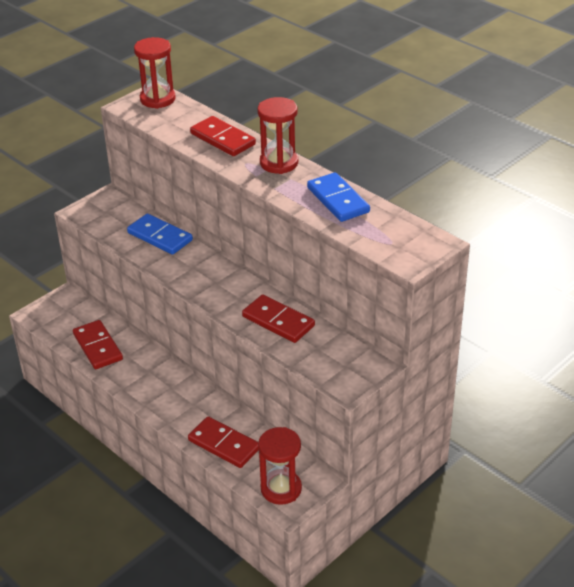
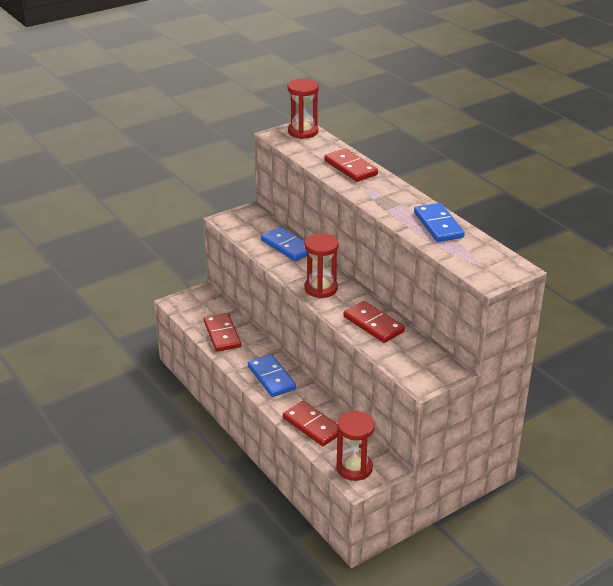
camera: 10 degrees right, 5 degrees down
red hourglass [257,97,298,174] -> red hourglass moved to [305,233,339,298]
none -> blue domino [248,354,296,397]

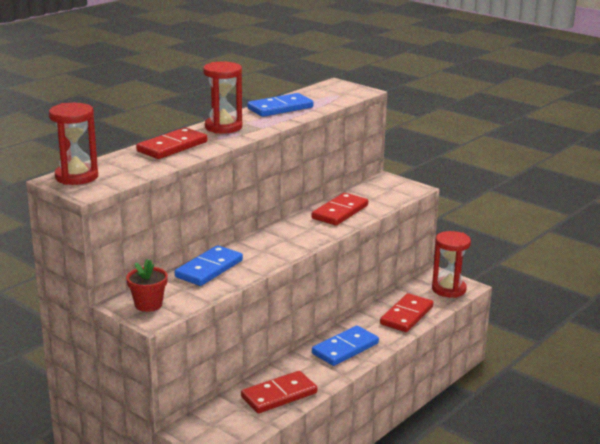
camera: 105 degrees left, 10 degrees down
red hourglass [305,233,339,298] -> red hourglass moved to [203,62,242,134]
none -> red flower pot [126,259,168,312]

